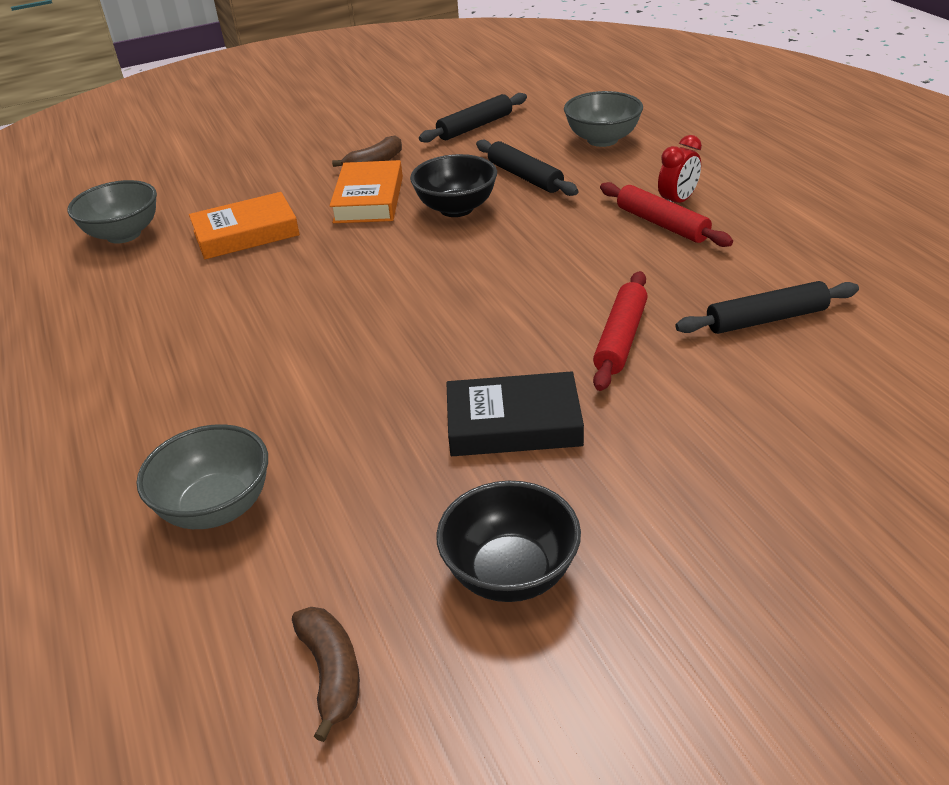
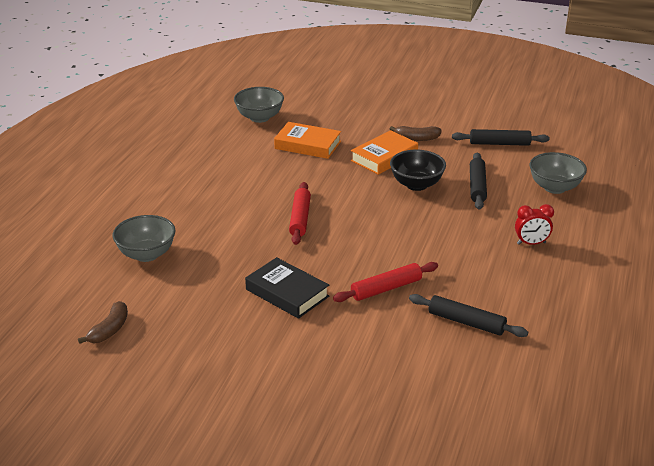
camera: 40 degrees right, 5 degrees down
black bowl [436,481,581,602] -> none
red rolling pin [600,182,733,247] -> red rolling pin moved to [289,182,311,245]

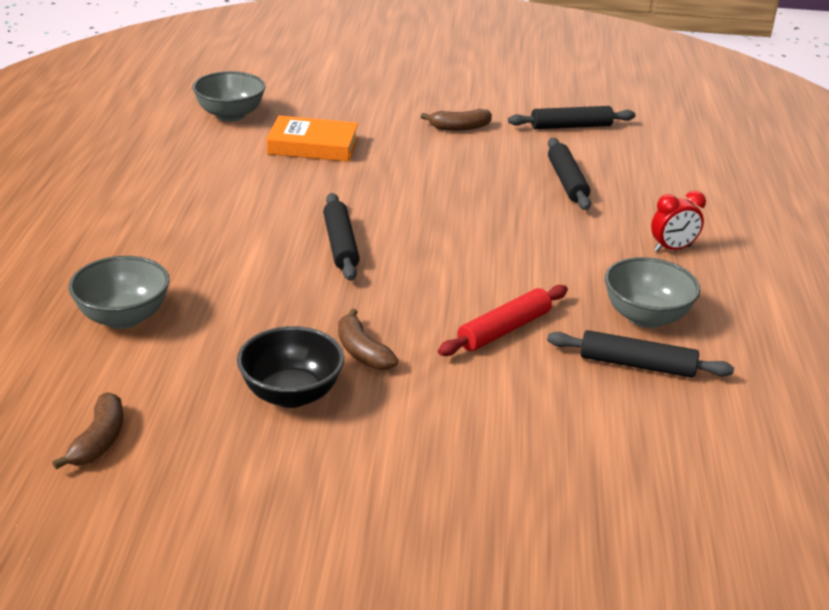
camera: 15 degrees left, 0 degrees up
black book [245,257,329,319] -> brown banana [338,309,398,370]
red rolling pin [289,182,311,245] -> black rolling pin [323,193,359,281]
orange book [351,130,418,175] -> none
black bowl [390,150,446,191] -> black bowl moved to [237,326,344,408]
grey bowl [530,152,587,194] -> grey bowl moved to [605,257,701,328]

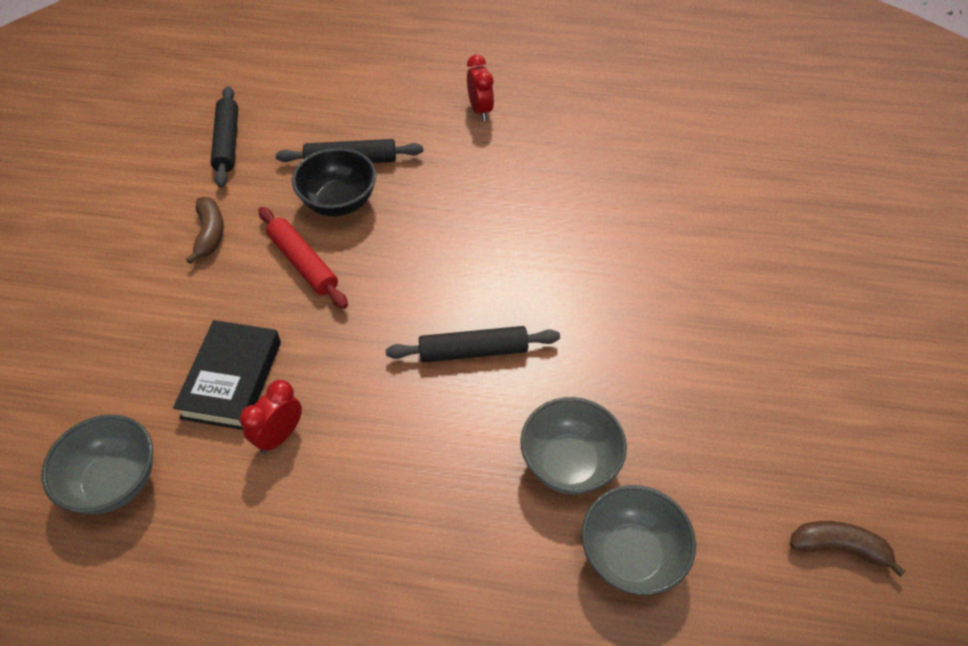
camera: 85 degrees left, 20 degrees up
black bowl [237,326,344,408] -> black bowl moved to [292,148,376,216]
orange book [266,116,358,162] -> black book [173,320,281,430]
brown banana [338,309,398,370] -> none
red rolling pin [438,285,568,356] -> red rolling pin moved to [259,207,348,309]
black rolling pin [547,330,734,378] -> none
grey bowl [605,257,701,328] -> grey bowl moved to [520,397,627,495]
none -> red clock [240,380,302,454]

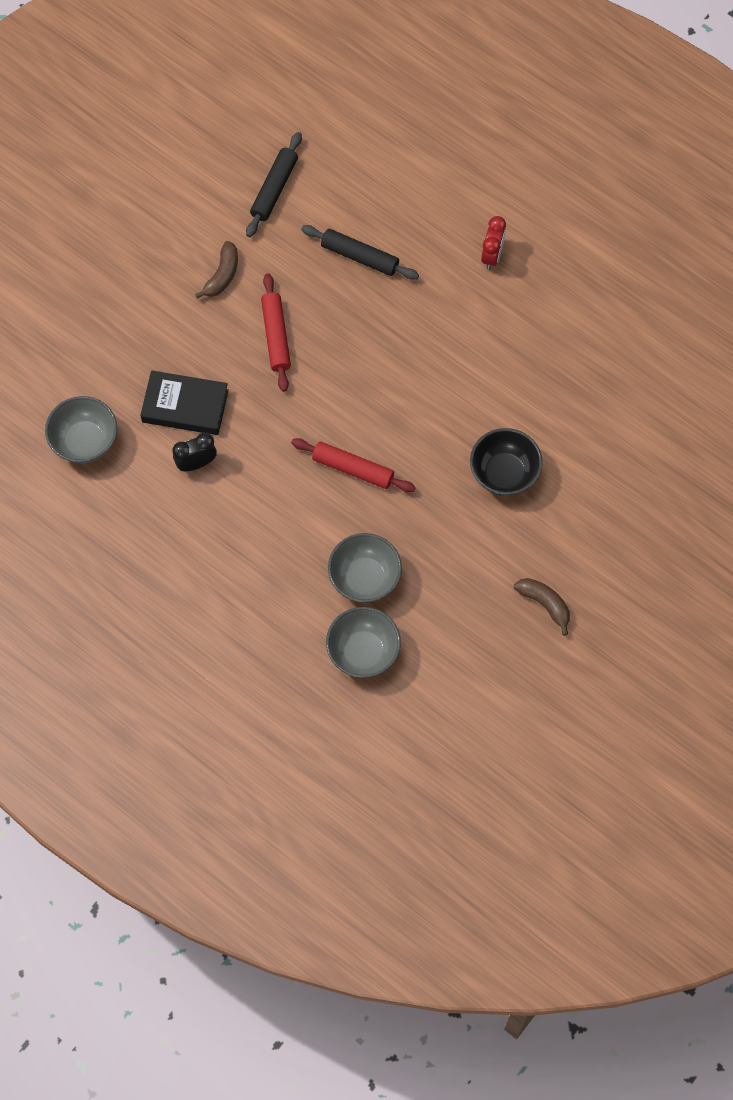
camera: 30 degrees right, 15 degrees up
black book [173,320,281,430] -> black book turned 60 degrees clockwise [140,370,229,435]
red clock [240,380,302,454] -> black clock [172,433,217,471]
black bowl [292,148,376,216] -> black bowl moved to [470,428,543,496]
black rolling pin [386,326,560,362] -> red rolling pin [291,438,416,492]
brown banana [790,521,906,577] -> brown banana moved to [514,578,570,636]

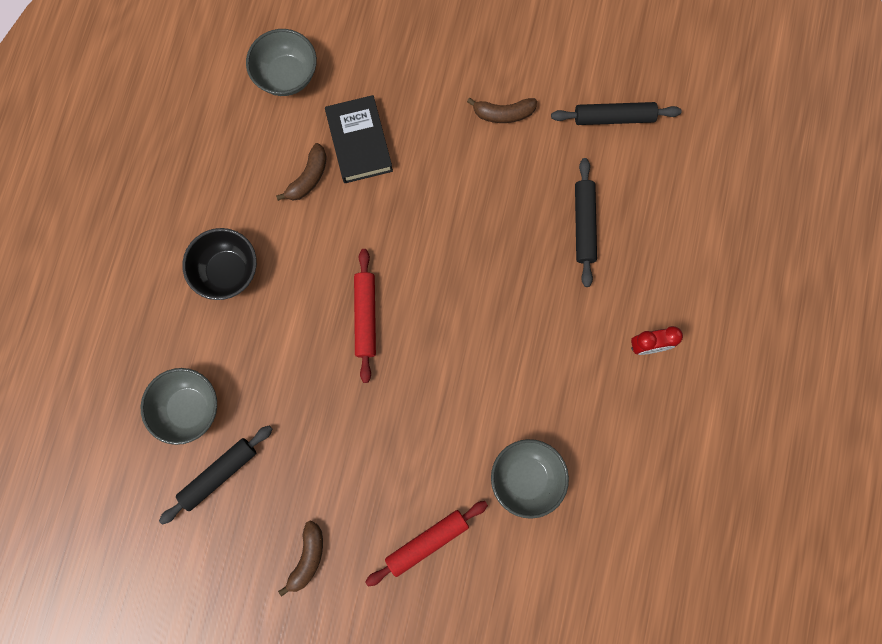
camera: 65 degrees right, 10 degrees up
black clock [172,433,217,471] -> brown banana [276,143,327,201]
red rolling pin [261,273,291,392] -> red rolling pin moved to [365,501,488,586]
grey bowl [328,533,402,603] -> grey bowl moved to [491,439,569,519]
black bowl [470,428,543,496] -> black bowl moved to [182,228,257,300]
none -> black rolling pin [159,426,273,524]

